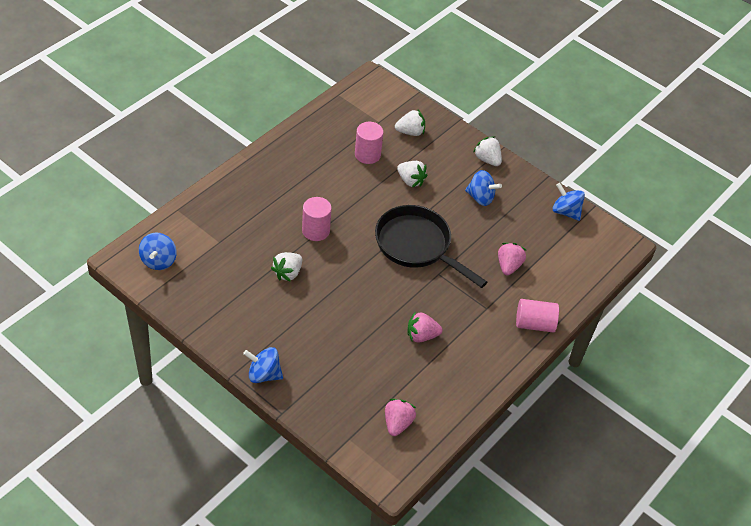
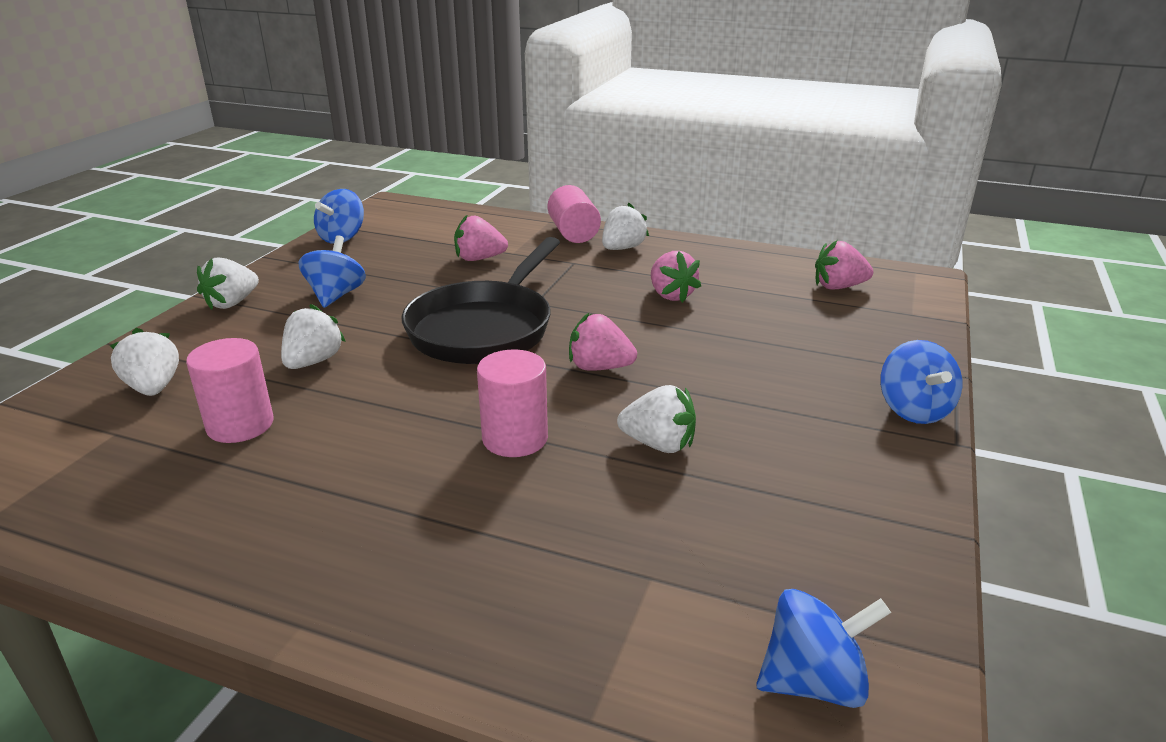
camera: 105 degrees left, 20 degrees down
none -> pink strawberry [569,313,637,371]
none -> white strawberry [602,203,649,250]

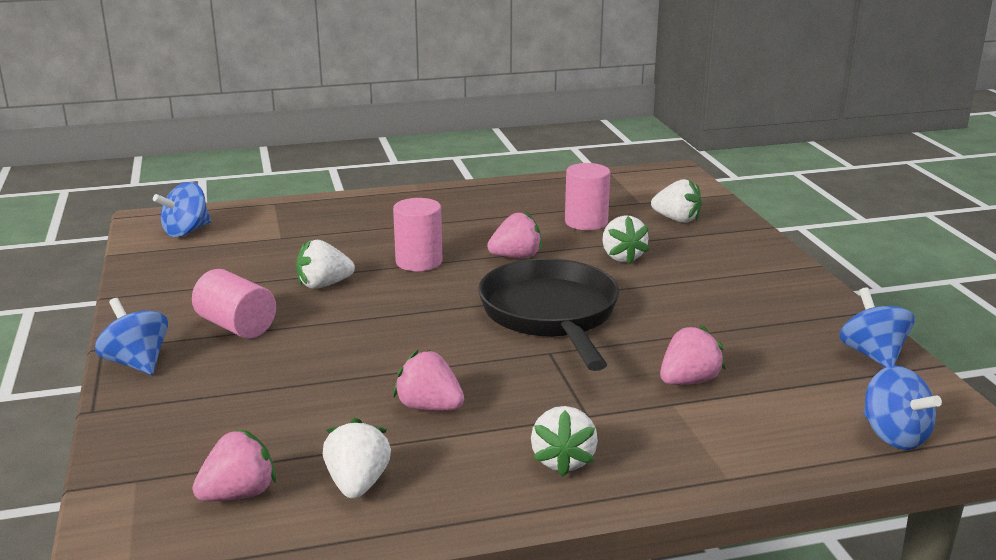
camera: 145 degrees right, 5 degrees down
white strawberry [197,258,259,310] -> white strawberry moved to [323,418,391,499]
blue spinning top [298,235,366,308] -> blue spinning top moved to [864,366,942,450]
pink cylinder [548,185,601,243] -> pink cylinder moved to [192,269,276,339]
pink strawberry [569,313,637,371] -> pink strawberry moved to [487,211,542,258]

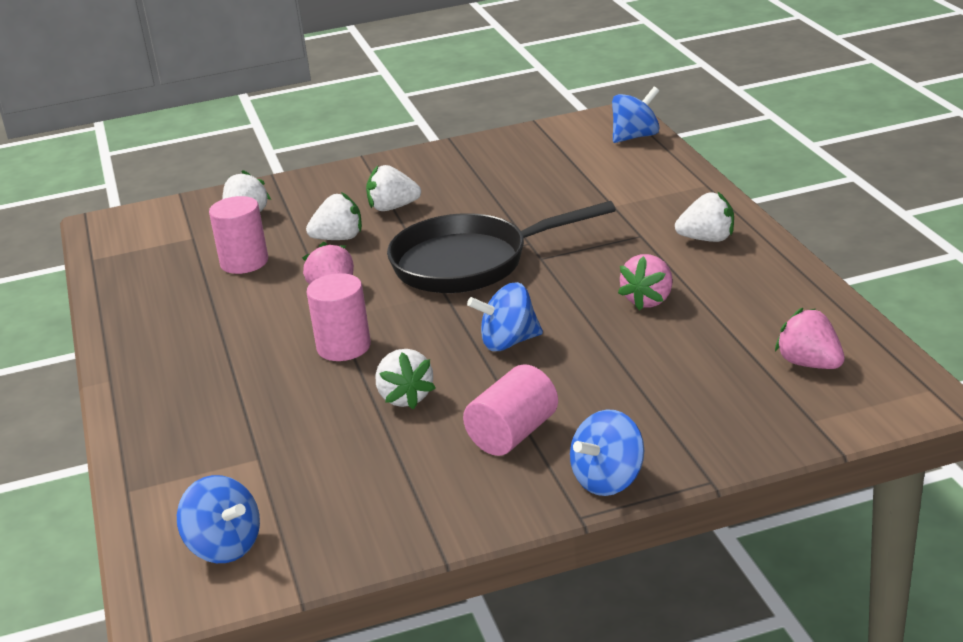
camera: 90 degrees left, 5 degrees up
white strawberry [323,418,391,499] -> white strawberry moved to [366,165,421,211]
pink strawberry [660,325,726,385] -> none
blue spinning top [839,287,915,368] -> blue spinning top moved to [467,282,543,351]

